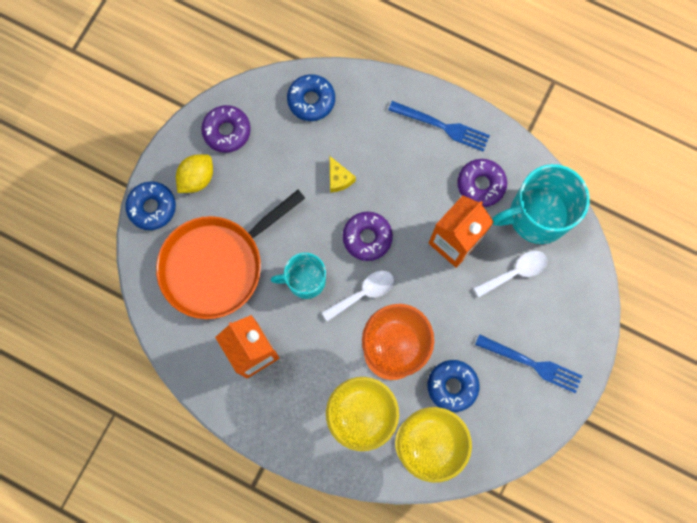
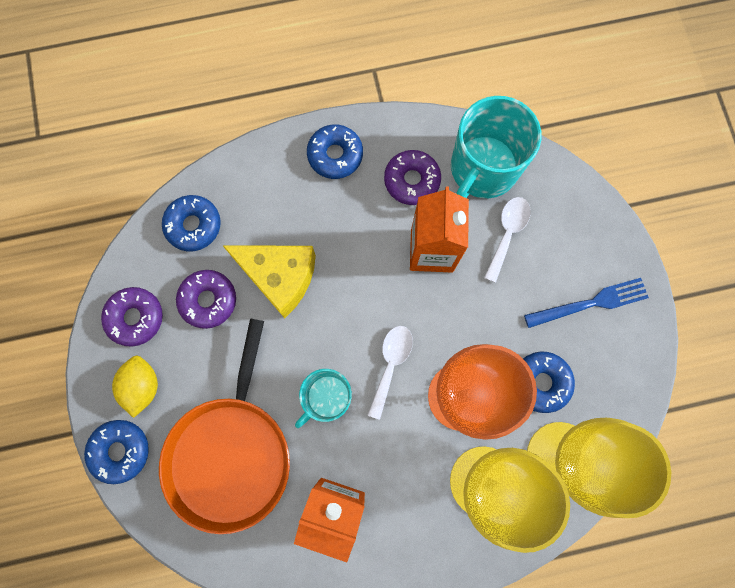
camera: 40 degrees left, 0 degrees up
yellow cheese [330,156,356,193] -> yellow cheese [222,245,316,318], size x2.14
purple donut [343,211,393,261] -> purple donut moved to [176,270,236,329]
blue fork [388,101,490,152] -> blue donut [307,124,363,179]

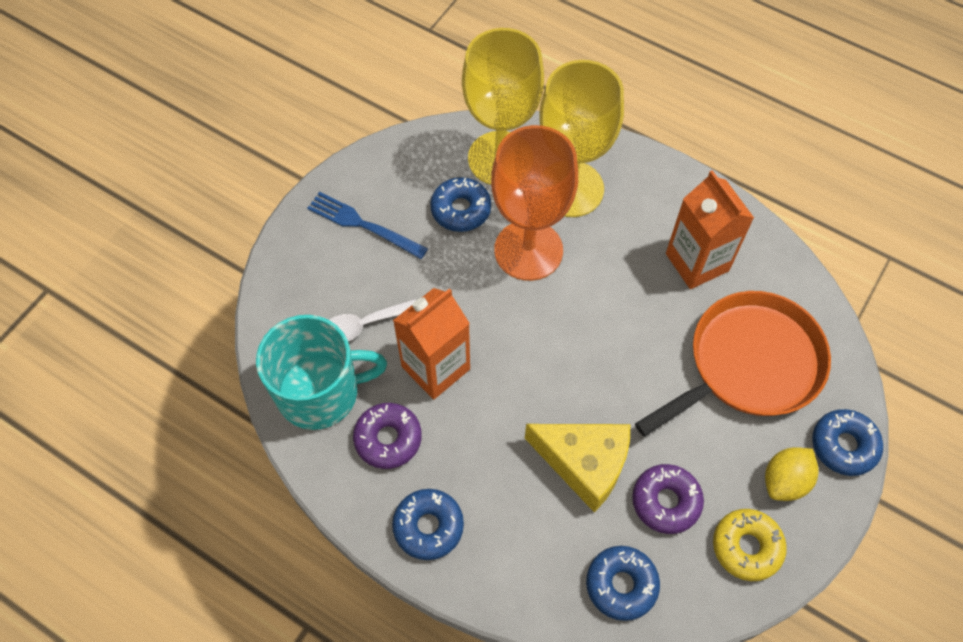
camera: 135 degrees left, 15 degrees down
purple donut [101,287,163,347] -> yellow donut [713,509,787,581]
yellow cheese [222,245,316,318] -> yellow cheese turned 135 degrees clockwise [525,424,630,512]
turquoise mug [295,369,352,428] -> none
white spoon [368,326,413,420] -> none

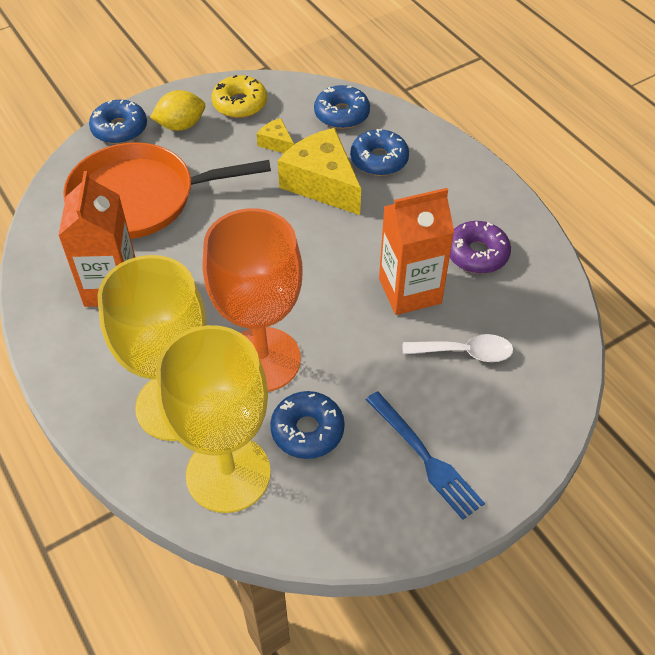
camera: 155 degrees left, 10 degrees down
turquoise mug [256,315,387,430] -> none
blue donut [392,489,464,560] -> blue donut moved to [350,129,409,176]
purple donut [632,464,704,534] -> yellow cheese [257,118,294,153]

